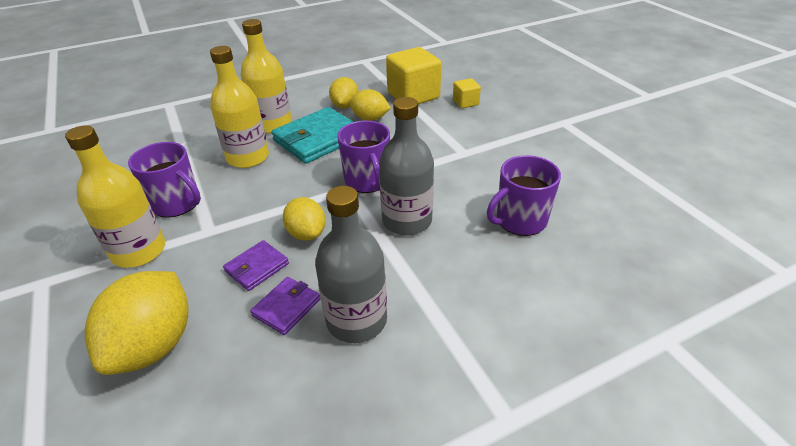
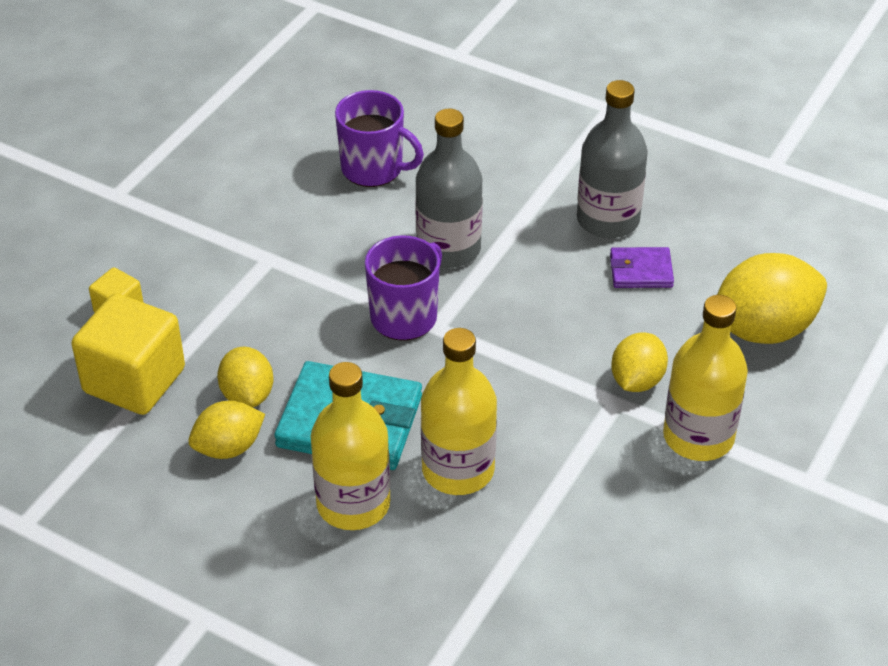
camera: 125 degrees left, 5 degrees up
purple mug [128,142,201,218] -> none
purple wallet [223,240,289,291] -> none
yellow lemon [283,197,325,241] -> yellow lemon moved to [611,333,668,392]

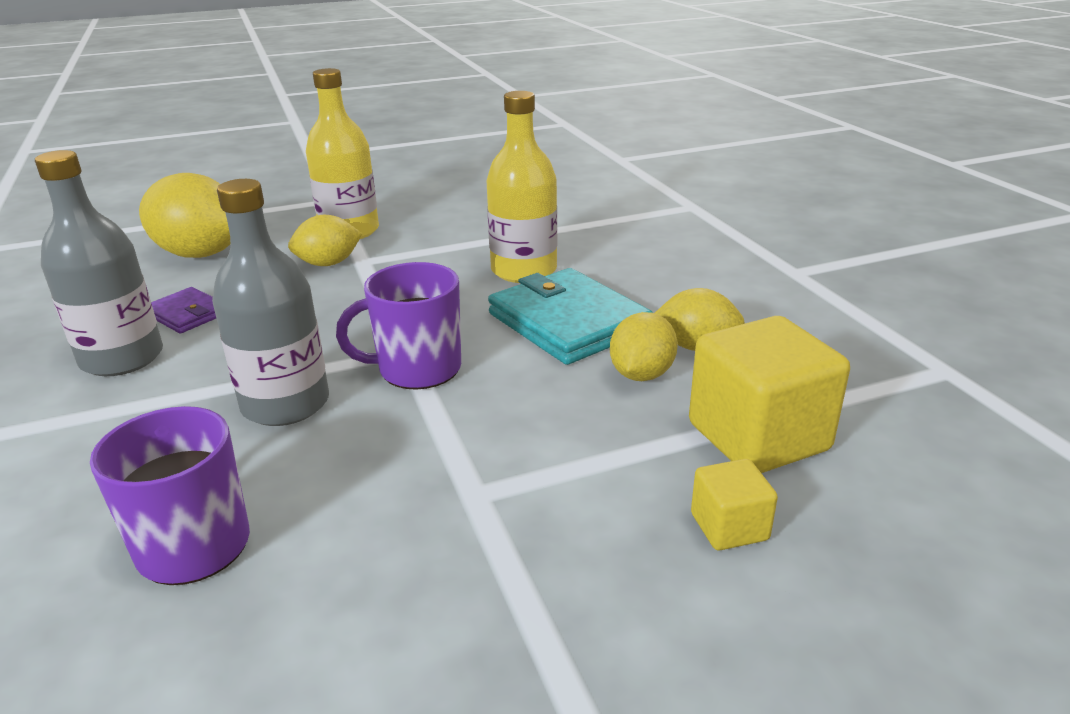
camera: 140 degrees left, 15 degrees down
yellow bottle [310,362,390,530] -> none

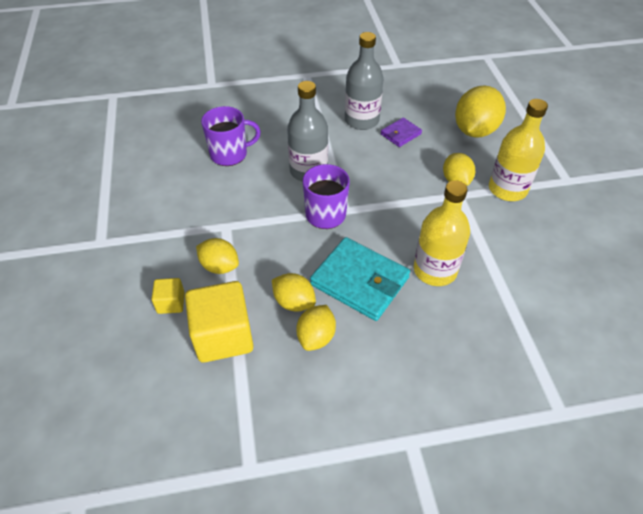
camera: 100 degrees right, 20 degrees up
turquoise wallet [488,268,653,365] -> turquoise wallet turned 60 degrees clockwise [310,237,410,321]
none -> yellow lemon [196,238,239,274]

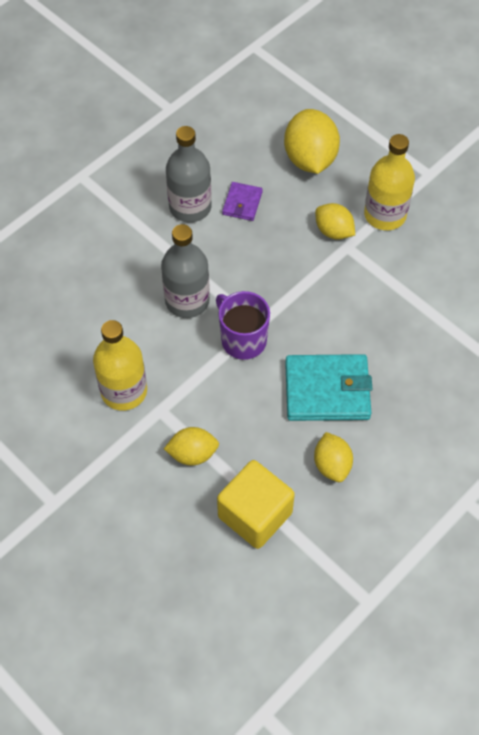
camera: 35 degrees left, 10 degrees up
yellow cube [151,278,185,314] -> none
purple mug [201,106,261,166] -> none
yellow lemon [272,273,316,312] -> none
yellow bottle [414,180,470,286] -> yellow bottle moved to [93,320,147,411]

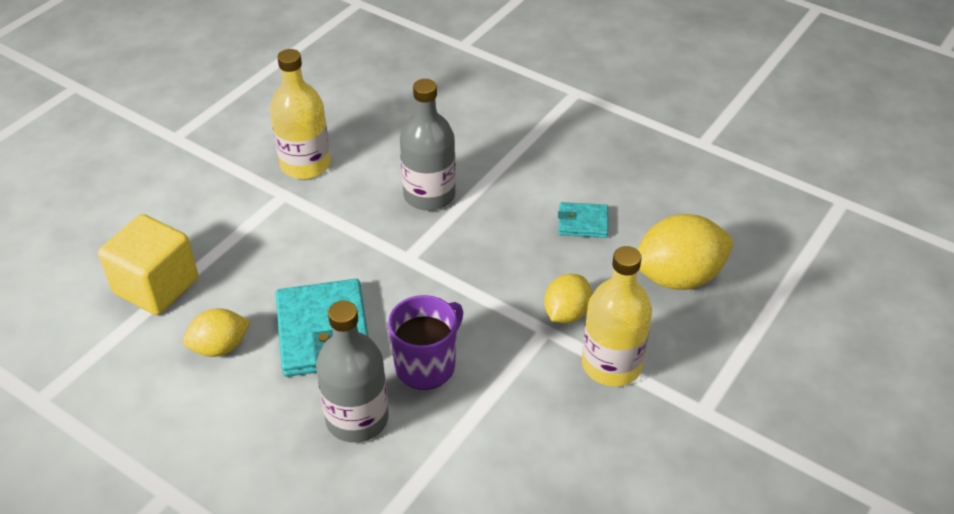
camera: 80 degrees right, 15 degrees down
yellow lemon [164,427,219,466] -> none
grey bottle [166,126,212,223] -> grey bottle moved to [316,300,389,443]
purple mug [216,291,270,360] -> purple mug moved to [388,295,463,390]
purple wallet [222,182,263,221] -> turquoise wallet [558,202,608,238]

